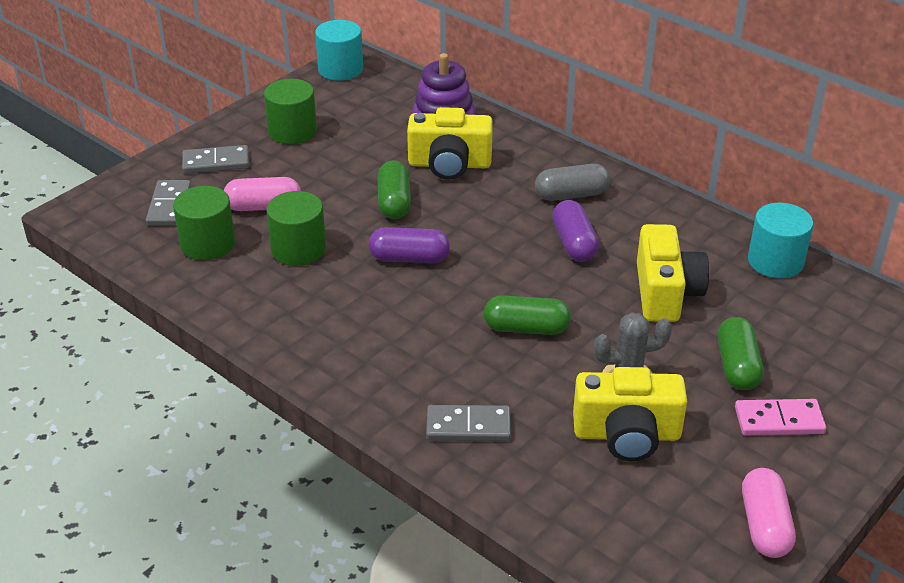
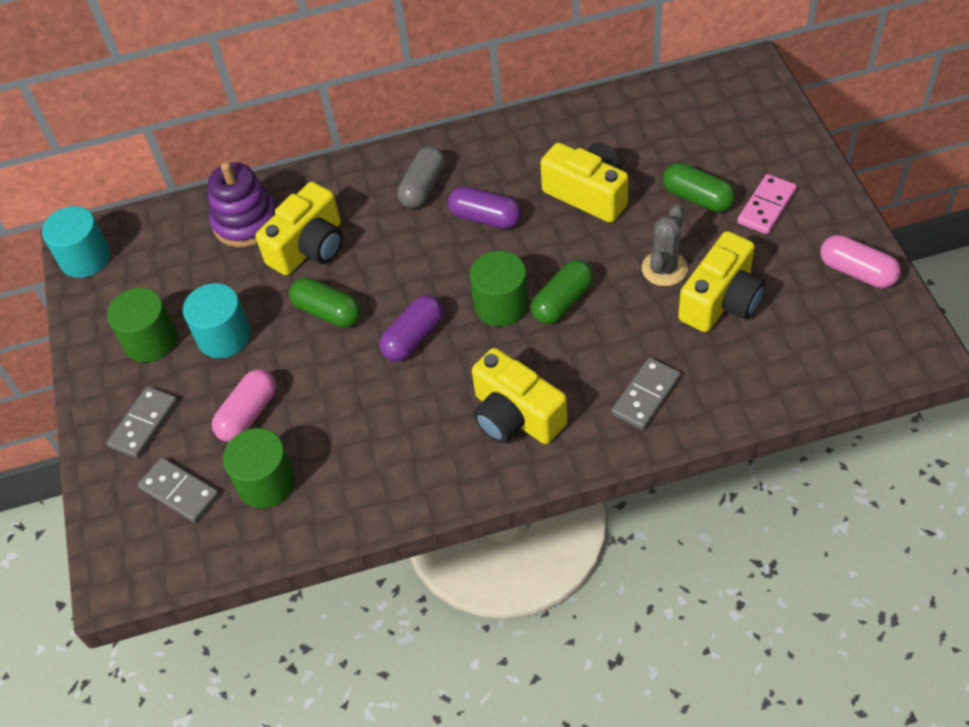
camera: 50 degrees left, 15 degrees up
green cylinder [266,191,326,266] -> green cylinder moved to [470,251,529,326]
turquoise cylinder [748,203,814,279] -> turquoise cylinder moved to [183,283,251,358]
none -> yellow camera [472,348,568,444]

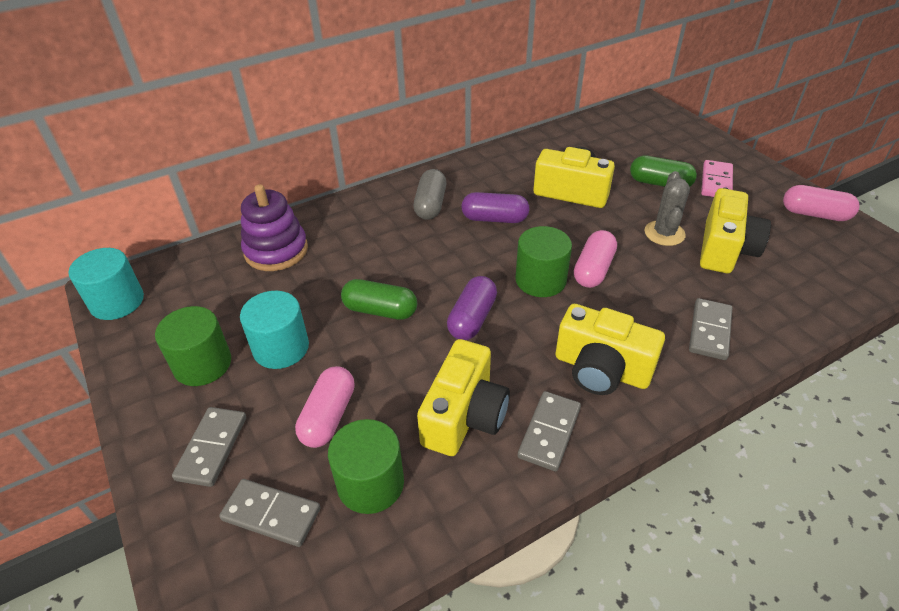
camera: 20 degrees left, 10 degrees down
yellow camera [256,182,343,276] -> yellow camera moved to [417,339,510,456]
green capsule [531,260,594,324] -> pink capsule [574,230,617,288]
none -> grey domino [518,391,581,471]

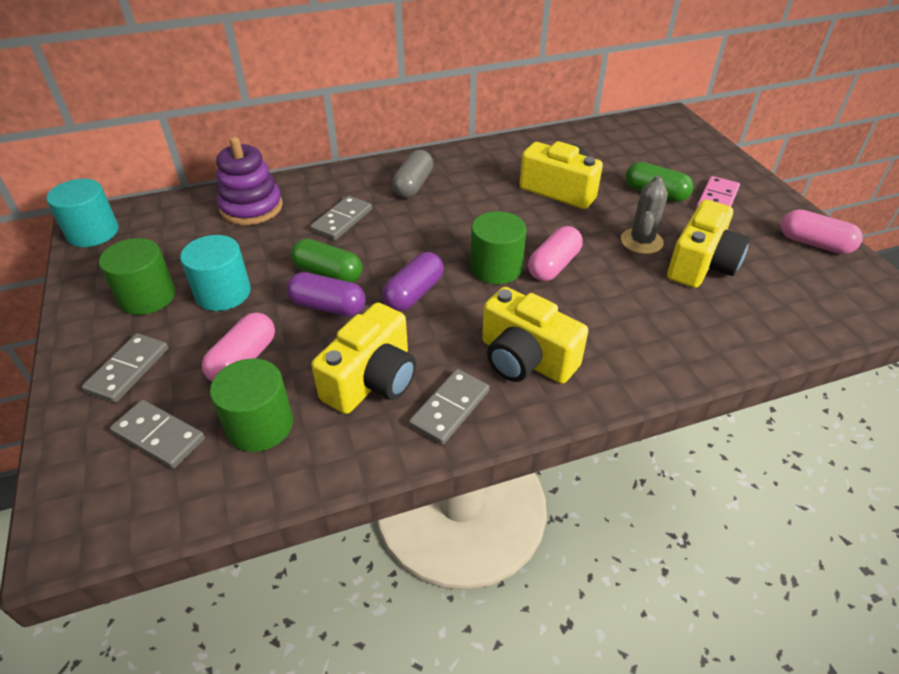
camera: 10 degrees right, 0 degrees up
purple capsule [461,192,530,223] -> purple capsule moved to [286,272,365,317]
grey domino [689,298,732,360] -> grey domino moved to [310,196,372,240]

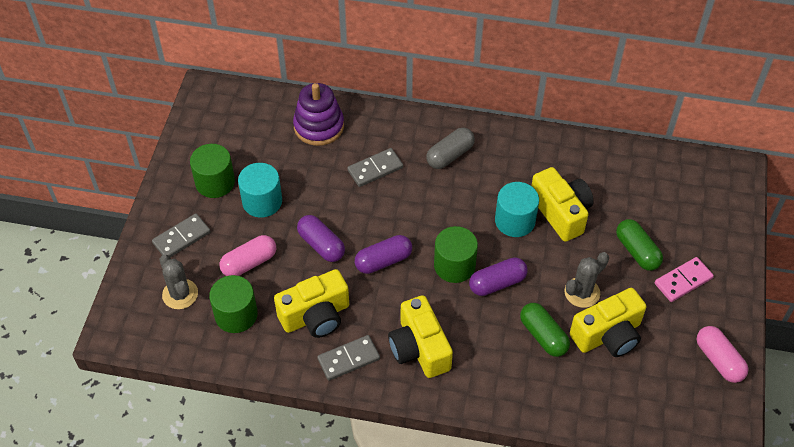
camera: 30 degrees right, 10 degrees up
turquoise cylinder [46,179,119,247] -> turquoise cylinder moved to [495,182,539,237]
grey domino [110,400,205,469] -> grey cactus [160,255,198,309]
green capsule [291,239,362,283] -> green capsule moved to [520,303,570,357]
pink capsule [528,226,583,281] -> purple capsule [469,257,528,296]

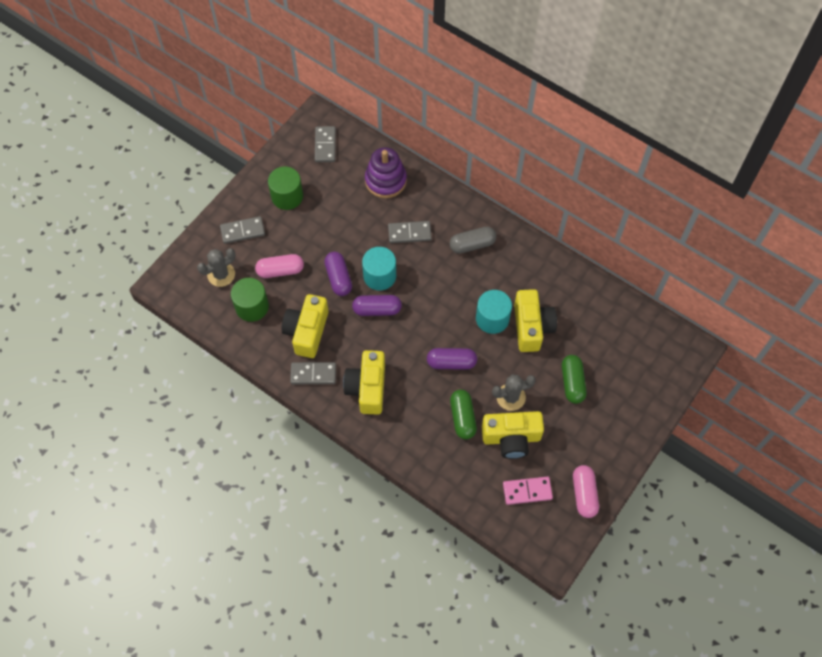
camera: 25 degrees right, 10 degrees up
grey cactus [160,255,198,309] -> grey cactus turned 60 degrees clockwise [197,248,235,287]
turquoise cylinder [238,163,282,218] -> turquoise cylinder moved to [362,247,396,291]
yellow camera [274,269,349,338] -> yellow camera turned 105 degrees clockwise [282,294,328,358]
green cylinder [434,226,478,283] -> none
pink domino [655,257,714,302] -> pink domino moved to [503,476,553,505]
none -> grey domino [315,126,336,162]

